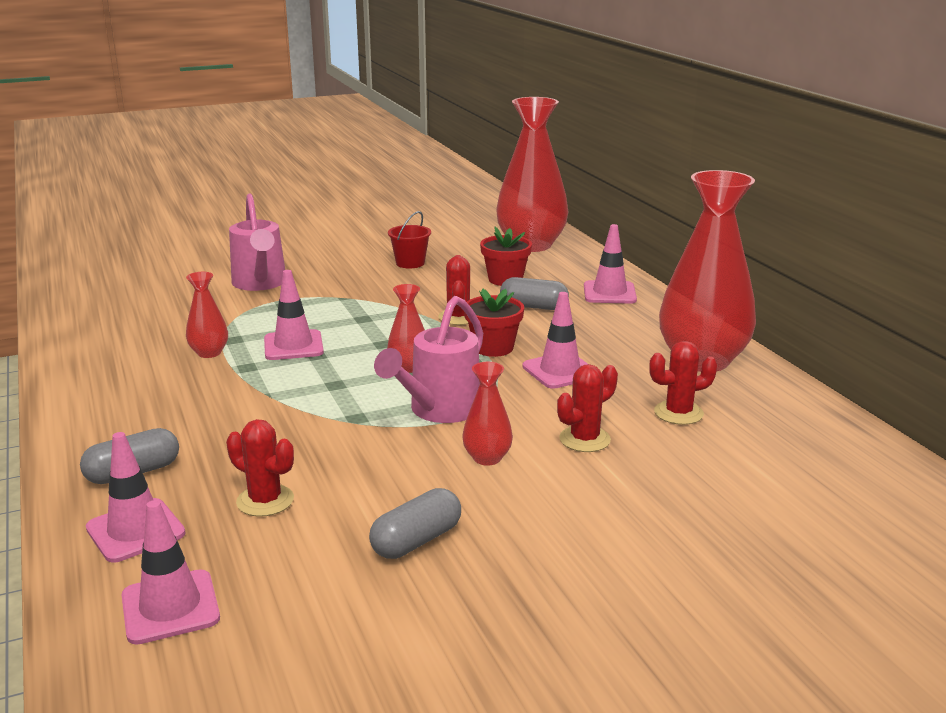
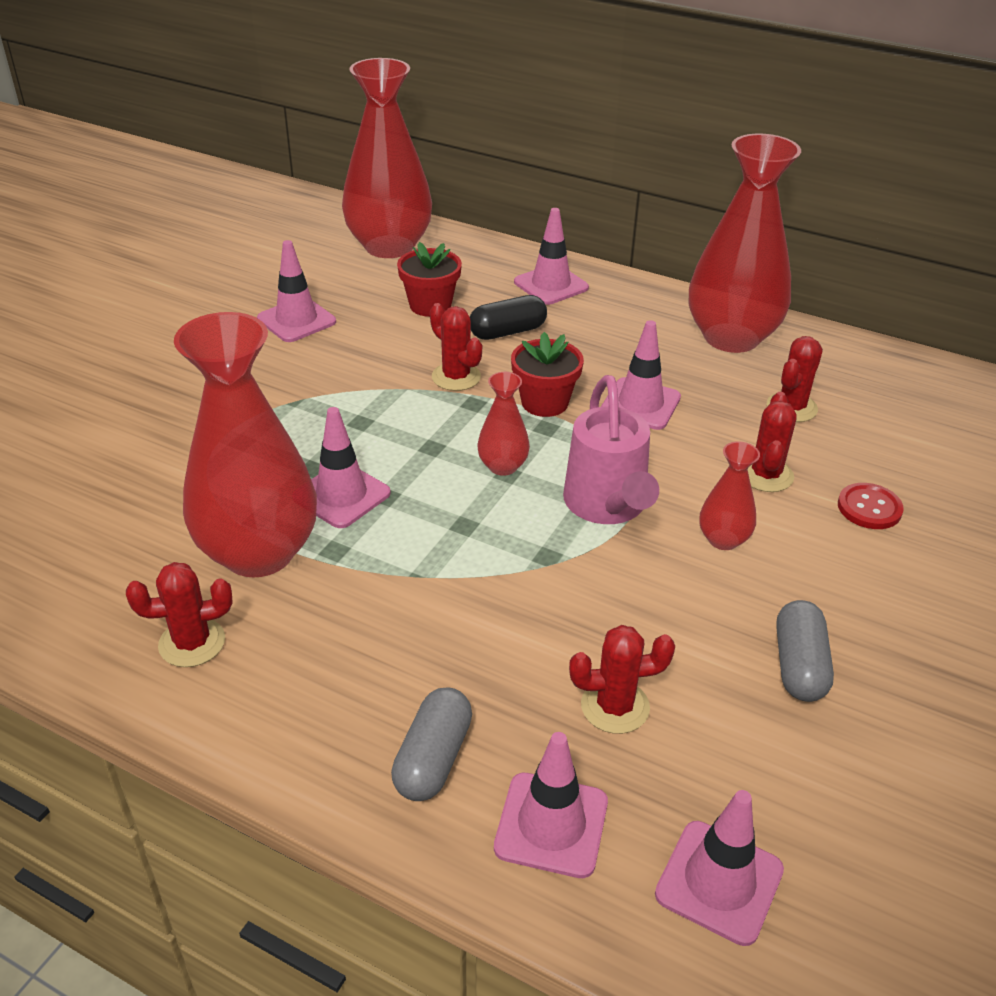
camera: 40 degrees left, 15 degrees up
red vase [186,272,228,358] -> red vase [174,312,317,577], size x2.23
pink watering can [229,194,285,291] -> none
red bucket [388,211,431,268] -> pink traffic cone [257,240,336,342]
grey capsule [500,277,569,310] -> black capsule [470,295,547,340]
none -> red cactus [126,562,233,667]
none -> red button [838,483,904,529]

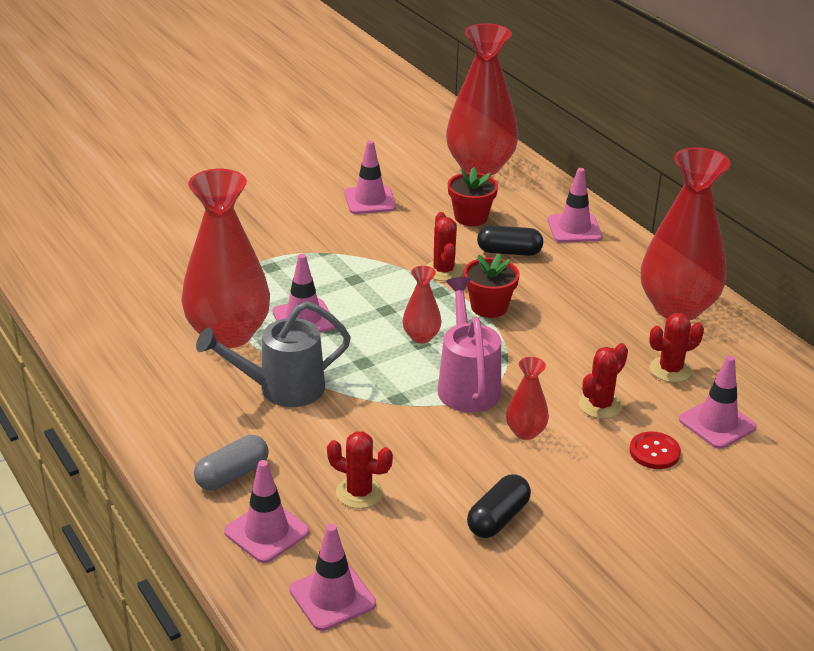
camera: 30 degrees right, 5 degrees down
red cactus [126,562,233,667] -> none
pink watering can [563,375,659,524] -> pink watering can turned 150 degrees clockwise [438,277,501,412]
pink traffic cone [601,320,681,430] -> pink traffic cone moved to [679,355,757,449]
grey capsule [776,600,834,702] -> black capsule [467,474,531,538]
none -> grey watering can [196,301,351,407]

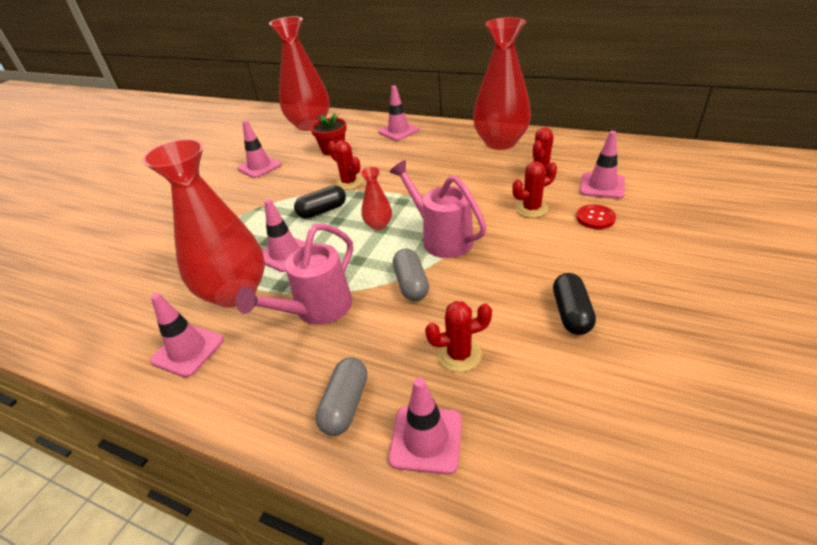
camera: 30 degrees left, 5 degrees up
grey watering can [196,301,351,407] -> pink watering can [236,224,353,325]
pink traffic cone [289,524,376,631] -> pink traffic cone moved to [150,293,224,378]
red flower pot [464,253,520,318] -> none
black capsule [477,225,543,256] -> black capsule moved to [294,185,346,219]
red vase [506,357,549,440] -> none
red cactus [579,343,628,419] -> red cactus turned 60 degrees clockwise [512,161,557,218]
none -> grey capsule [393,248,429,301]

